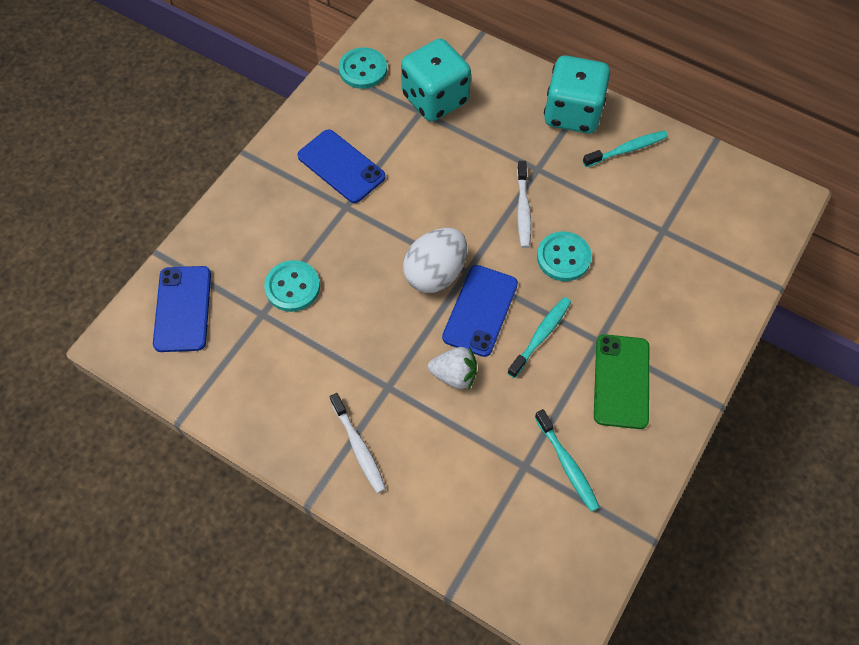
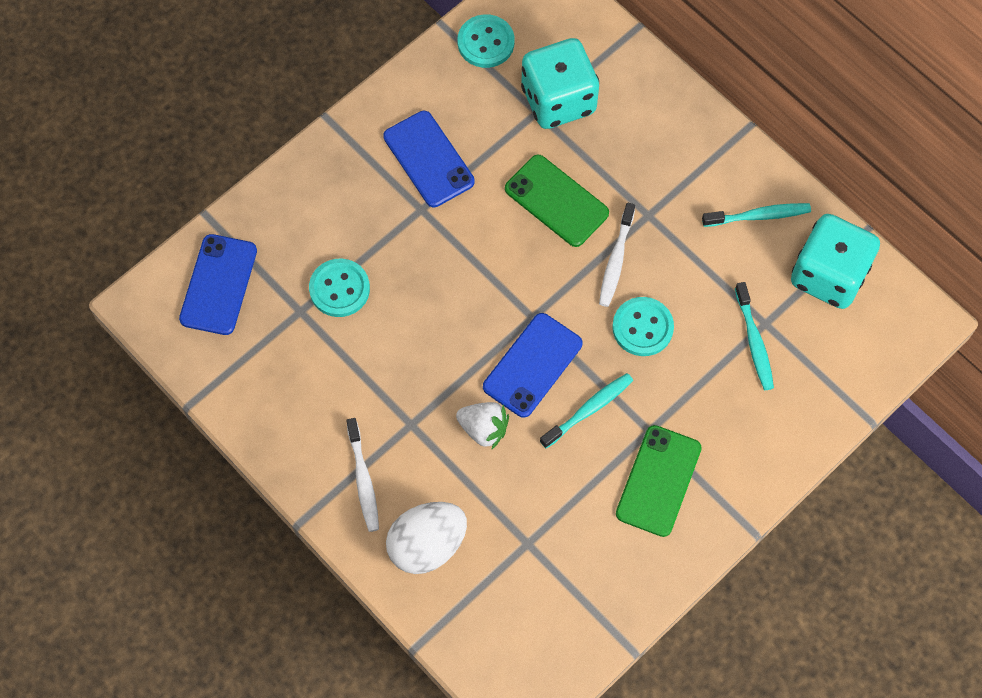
camera: 15 degrees right, 5 degrees up
white egg [403,228,467,293] -> white egg moved to [386,502,467,574]
turquoise toothbrush [535,409,600,512] -> turquoise toothbrush moved to [735,282,774,390]
turquoise dice [544,55,610,133] -> turquoise dice moved to [791,214,880,309]
none -> green phone [505,154,609,247]

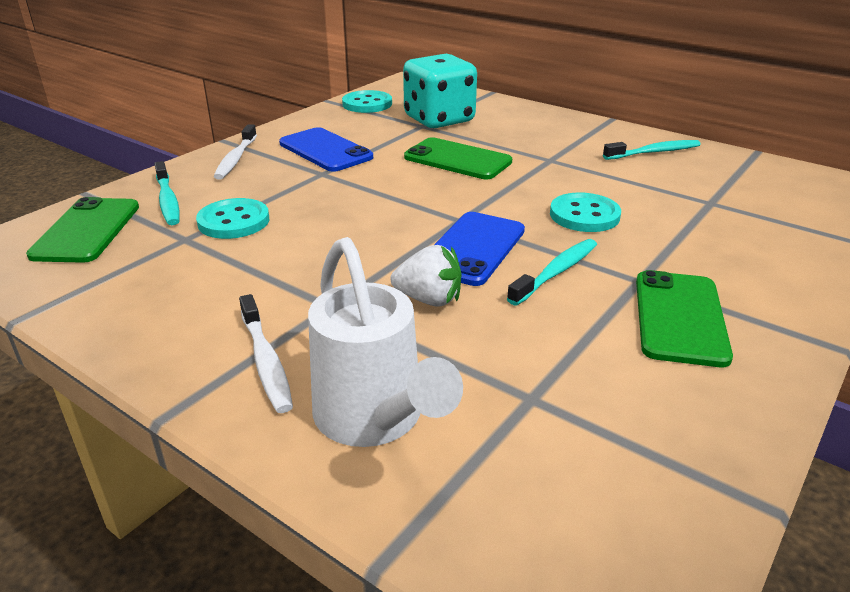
camera: 10 degrees left, 35 degrees down
blue phone [179,234,257,335] -> green phone [26,197,139,263]
white egg [386,502,467,574] -> white watering can [308,237,463,447]
white toothbrush [599,203,635,307] -> white toothbrush moved to [213,124,257,180]
turquoise toothbrush [735,282,774,390] -> turquoise toothbrush moved to [154,161,180,225]
turquoise dice [791,214,880,309] -> none

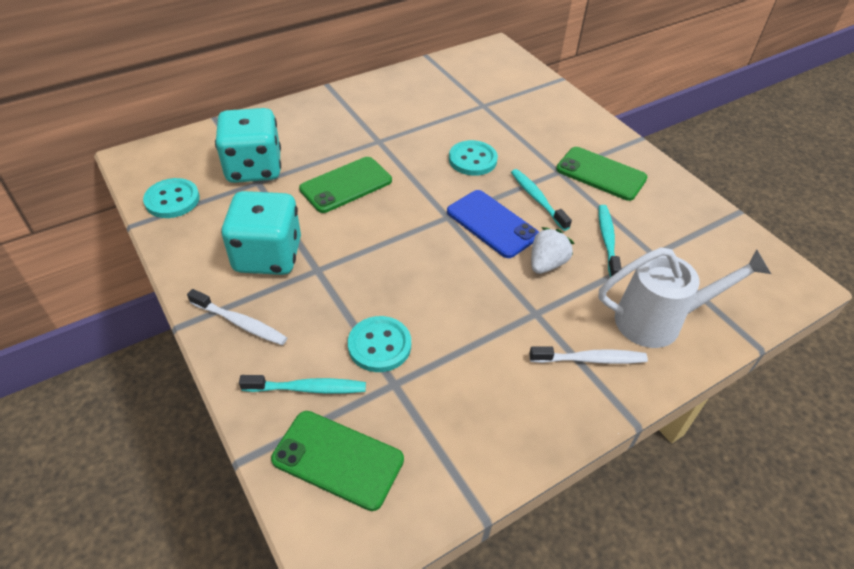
camera: 70 degrees left, 15 degrees up
blue phone [279,127,373,172] -> turquoise dice [221,191,301,275]
turquoise toothbrush [603,140,701,160] -> turquoise toothbrush moved to [598,205,622,277]

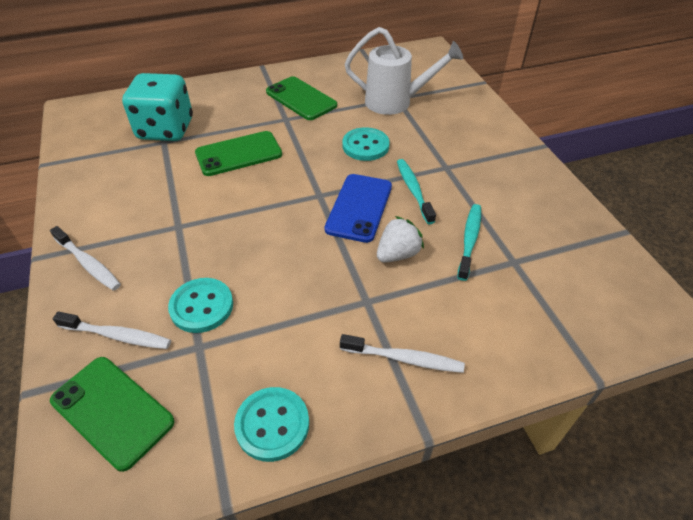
camera: 15 degrees right, 0 degrees up
turquoise button [143,178,200,218] -> turquoise button moved to [234,387,309,462]
turquoise dice [221,191,301,275] -> none
turquoise toothbrush [239,375,366,394] -> white toothbrush [53,312,171,349]
blue phone [447,190,539,258] -> blue phone turned 45 degrees clockwise [325,174,392,243]
green phone [556,147,647,201] -> green phone moved to [266,76,337,120]
white watering can [598,247,771,348] -> white watering can moved to [345,27,463,115]

